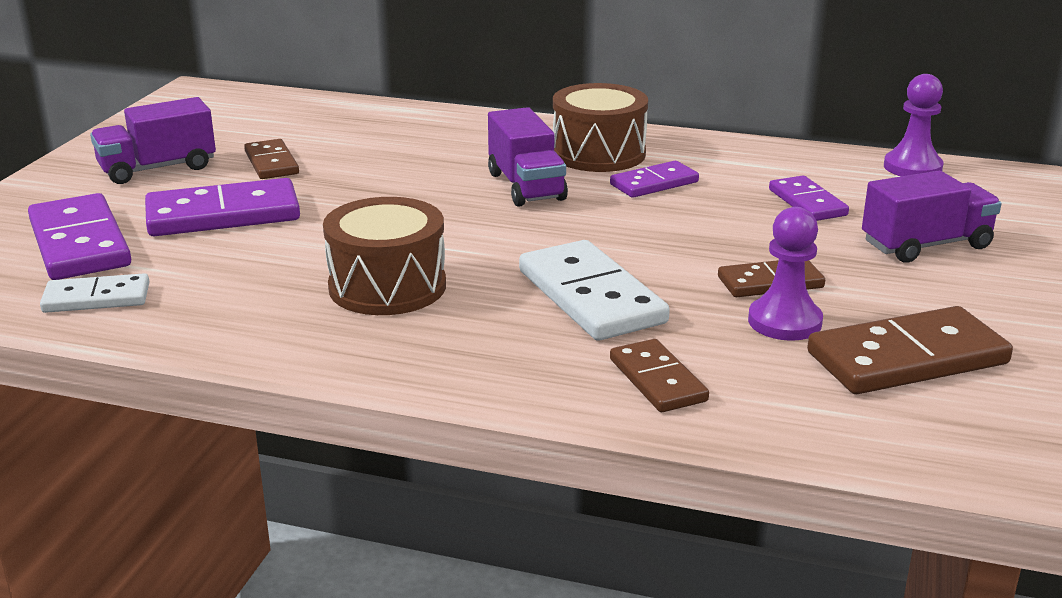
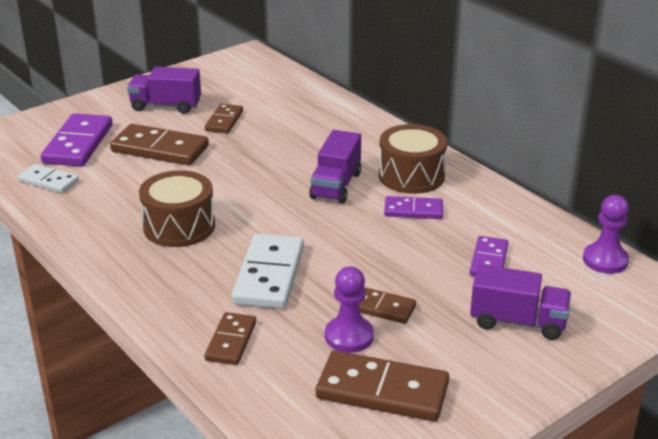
camera: 35 degrees right, 5 degrees up
purple domino [145,178,300,236] -> brown domino [110,124,209,166]

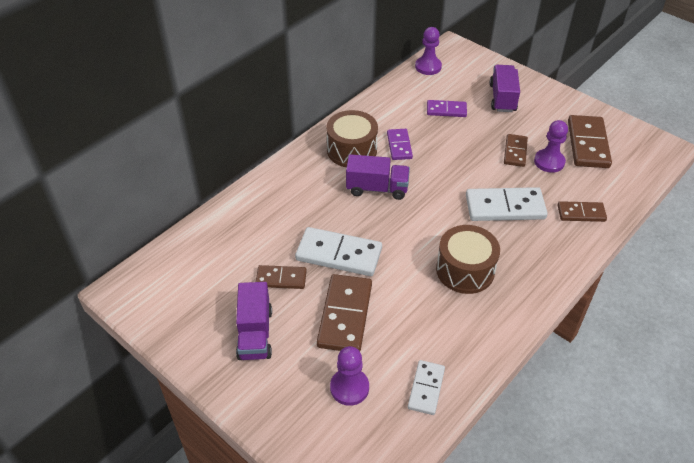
camera: 100 degrees left, 15 degrees up
purple domino [41,113,113,167] -> purple pawn [330,346,369,406]
none -> white domino [295,227,382,276]

